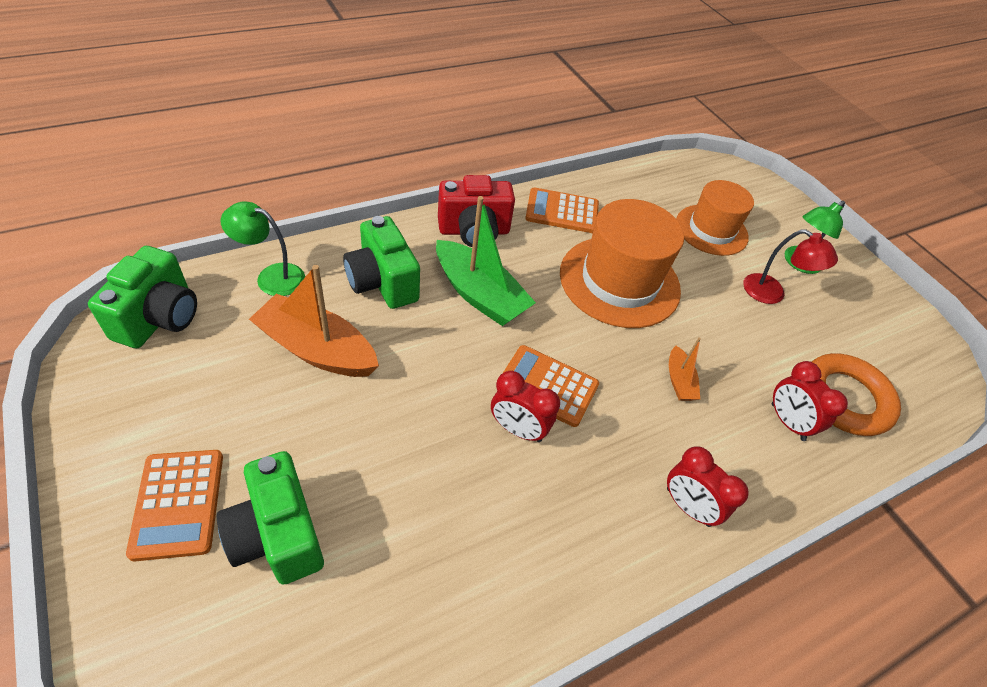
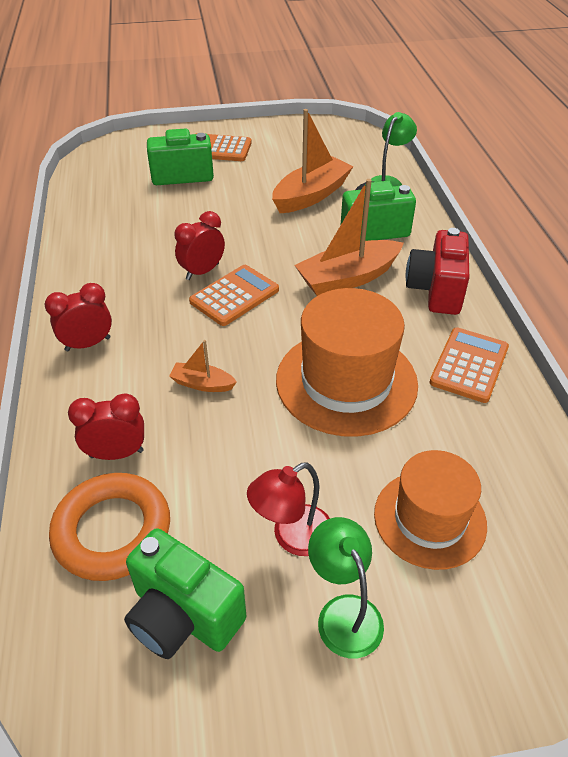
camera: 115 degrees right, 5 degrees down
green camera [88,246,197,348] -> green camera moved to [124,528,246,659]
green boat [436,196,536,326] -> orange boat [294,179,404,296]

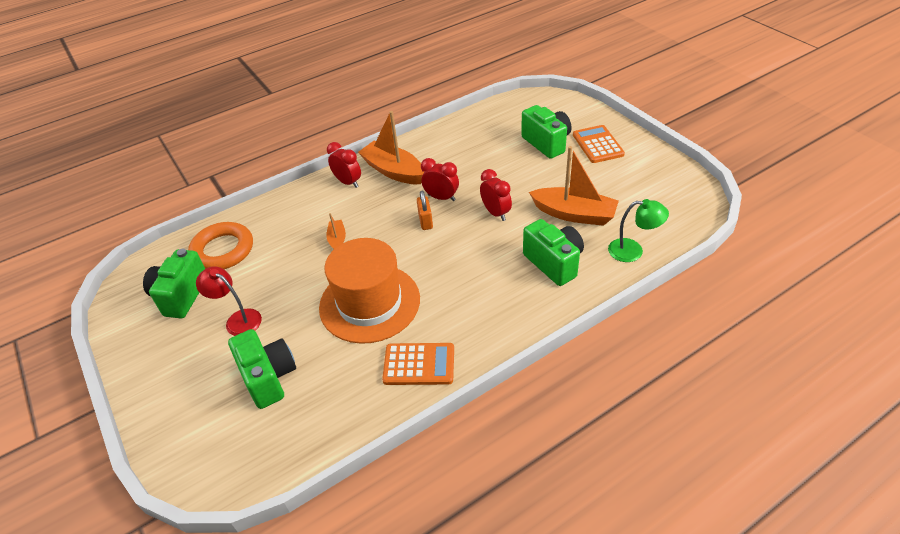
camera: 70 degrees right, 0 degrees up
red clock [68,393,144,460] -> red clock moved to [480,169,512,221]
orange calculator [189,265,279,326] -> orange padlock [417,191,433,230]
orange boat [294,179,404,296] -> orange boat moved to [358,111,425,184]
green lamp [308,517,384,658] -> none
orange hat [374,450,487,570] -> green camera [228,329,296,409]
red camera [406,228,469,315] -> none

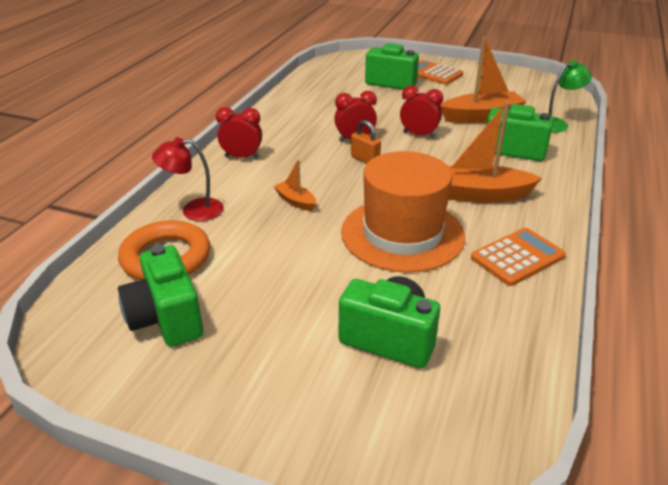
camera: 40 degrees left, 10 degrees down
red lamp [196,266,262,336] -> red lamp moved to [152,137,224,221]
orange boat [358,111,425,184] -> orange boat moved to [448,102,542,203]

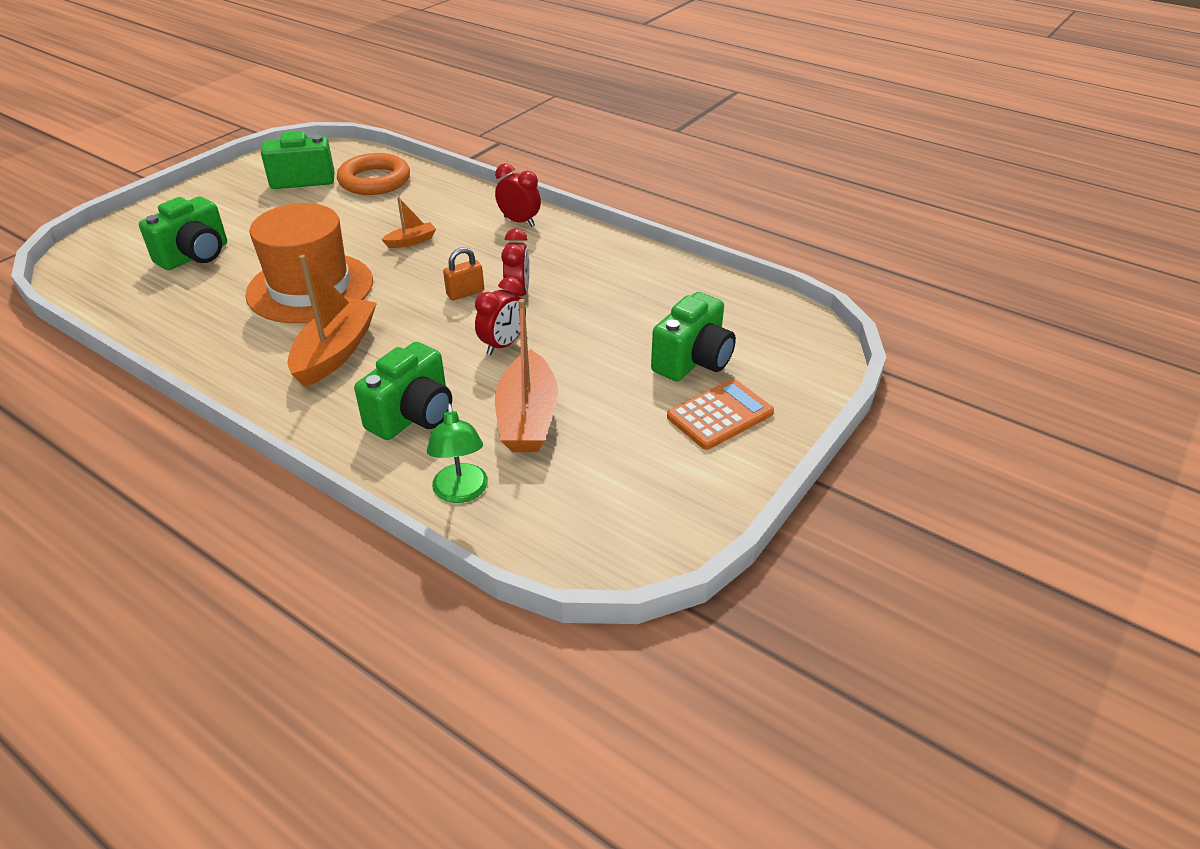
camera: 105 degrees right, 5 degrees up
red lamp [152,137,224,221] -> none
red clock [216,107,262,158] -> red clock turned 75 degrees counterclockwise [495,163,541,227]
orange calculator [471,228,566,286] -> none

